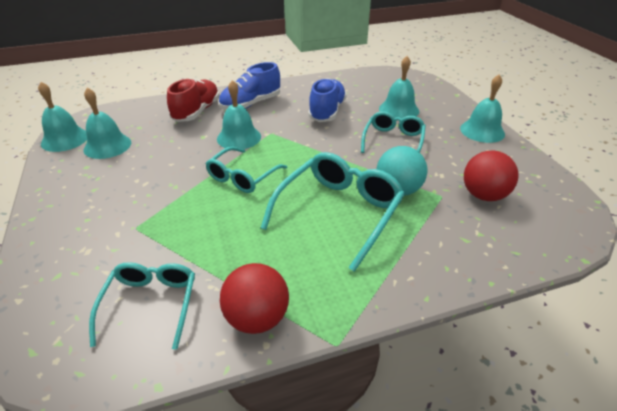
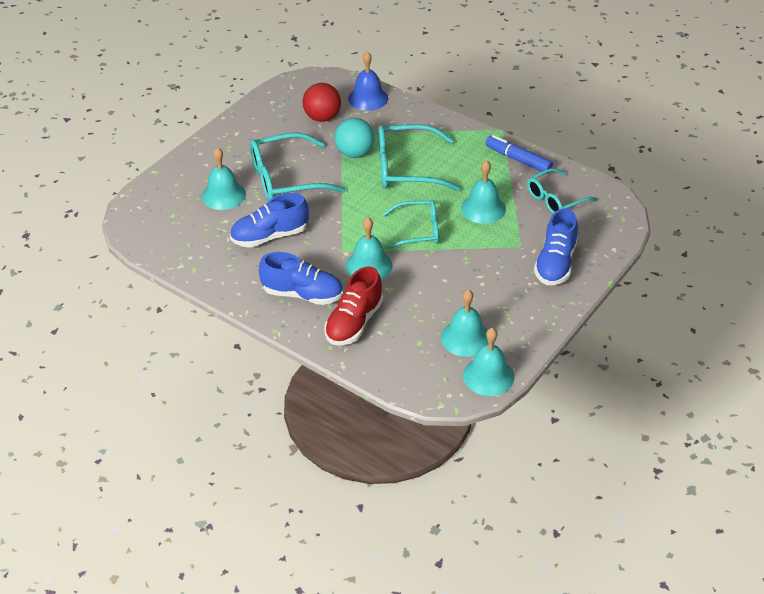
camera: 125 degrees left, 5 degrees up
red shoe [167,78,220,122] -> red shoe turned 45 degrees counterclockwise [324,266,383,345]
red ball [220,263,289,334] -> blue marker [486,135,553,174]
turquoise glasses [361,111,426,153] -> turquoise glasses [250,132,346,201], size x1.57
turquoise bell [460,75,505,143] -> turquoise bell moved to [461,160,506,224]
none -> blue bell [348,52,388,111]
none -> blue shoe [534,208,578,285]

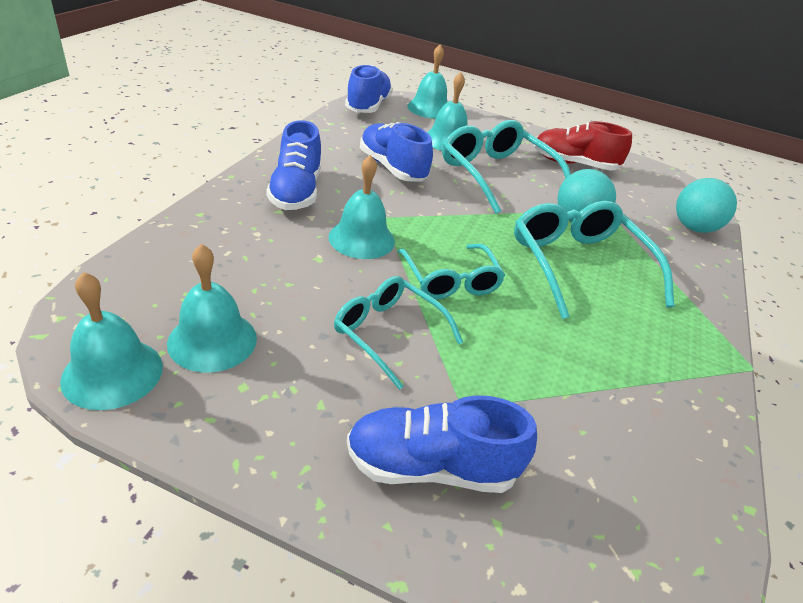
camera: 70 degrees right, 5 degrees down
red ball [303,83,341,122] -> none
red shoe [324,266,383,345] -> red shoe moved to [534,121,632,171]
blue bell [348,52,388,111] -> turquoise ball [676,178,737,233]
turquoise bell [461,160,506,224] -> turquoise bell moved to [407,44,447,119]
blue marker [486,135,553,174] -> none
turquoise glasses [527,168,598,214] -> turquoise glasses moved to [334,276,463,390]
none -> blue shoe [345,65,393,113]

